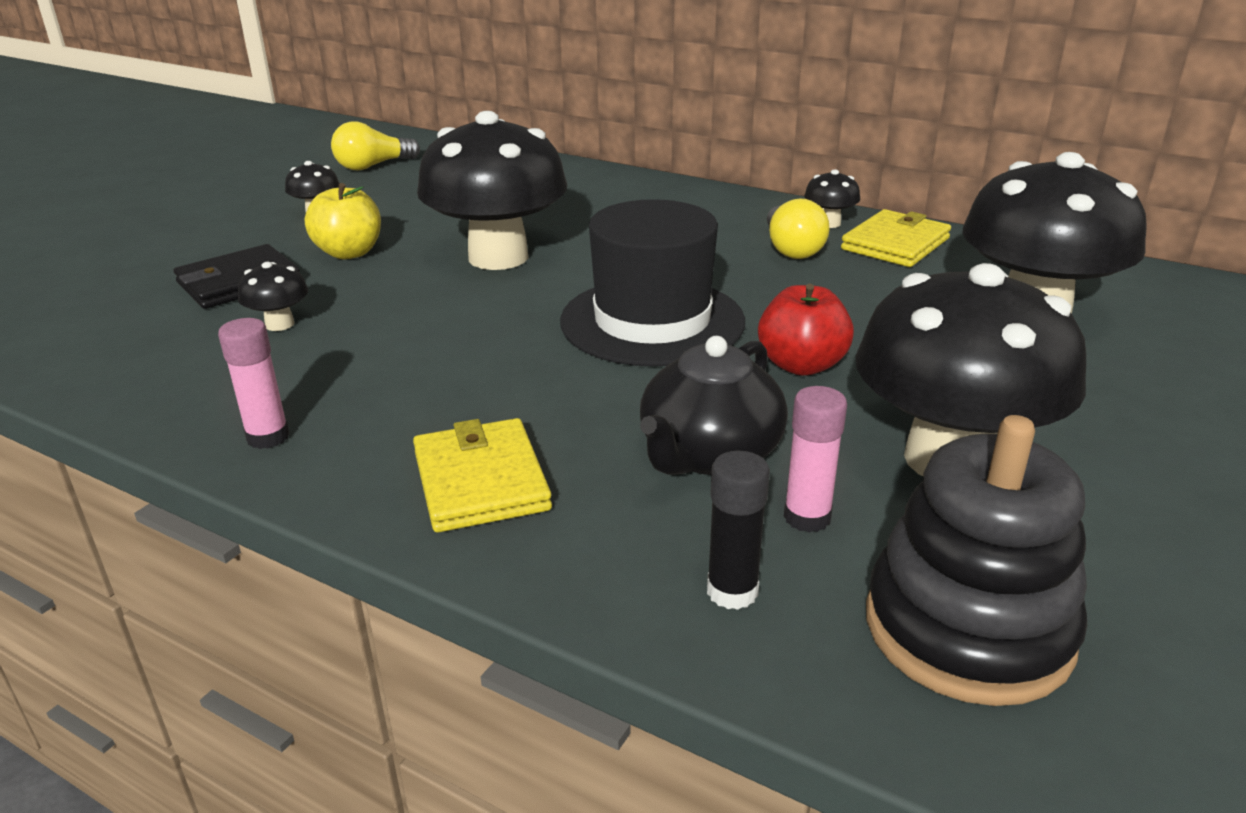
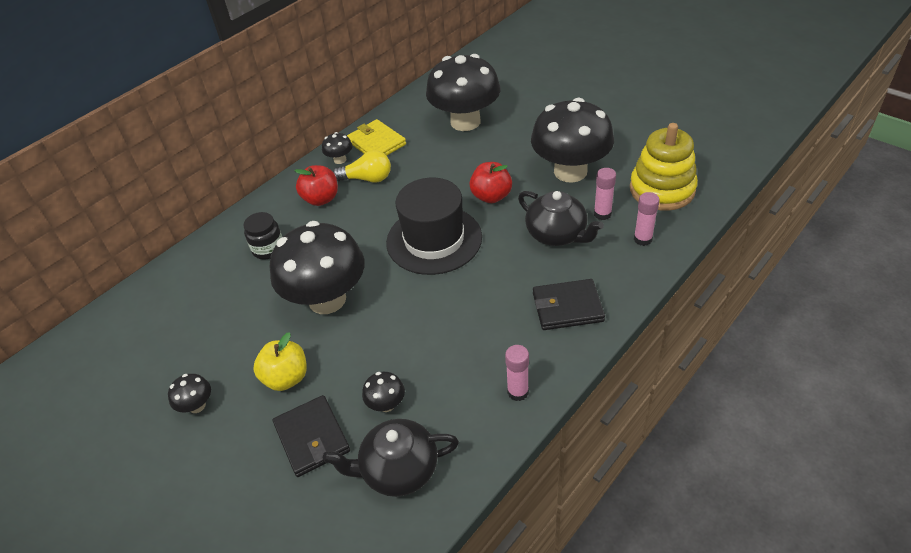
camera: 75 degrees left, 15 degrees up
yellow light bulb [331,121,420,171] -> none
yellow wallet [413,418,552,532] -> black wallet [533,279,605,330]
black glue stick [707,451,770,610] -> pink glue stick [634,192,660,246]
black stacking toy [866,415,1087,706] -> yellow stacking toy [630,123,698,211]
none -> black jar [244,212,282,259]
none -> red apple [294,165,338,206]
none -> black teapot [323,419,459,497]

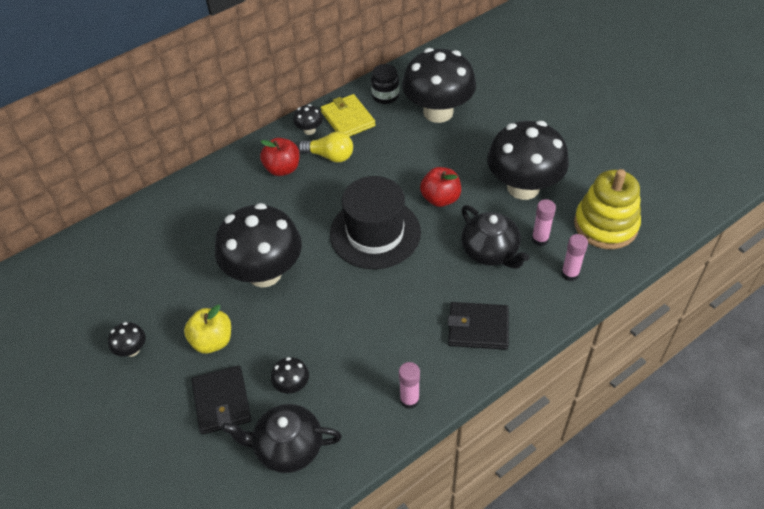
camera: 10 degrees right, 5 degrees up
black jar [244,212,282,259] -> black jar moved to [371,64,399,104]

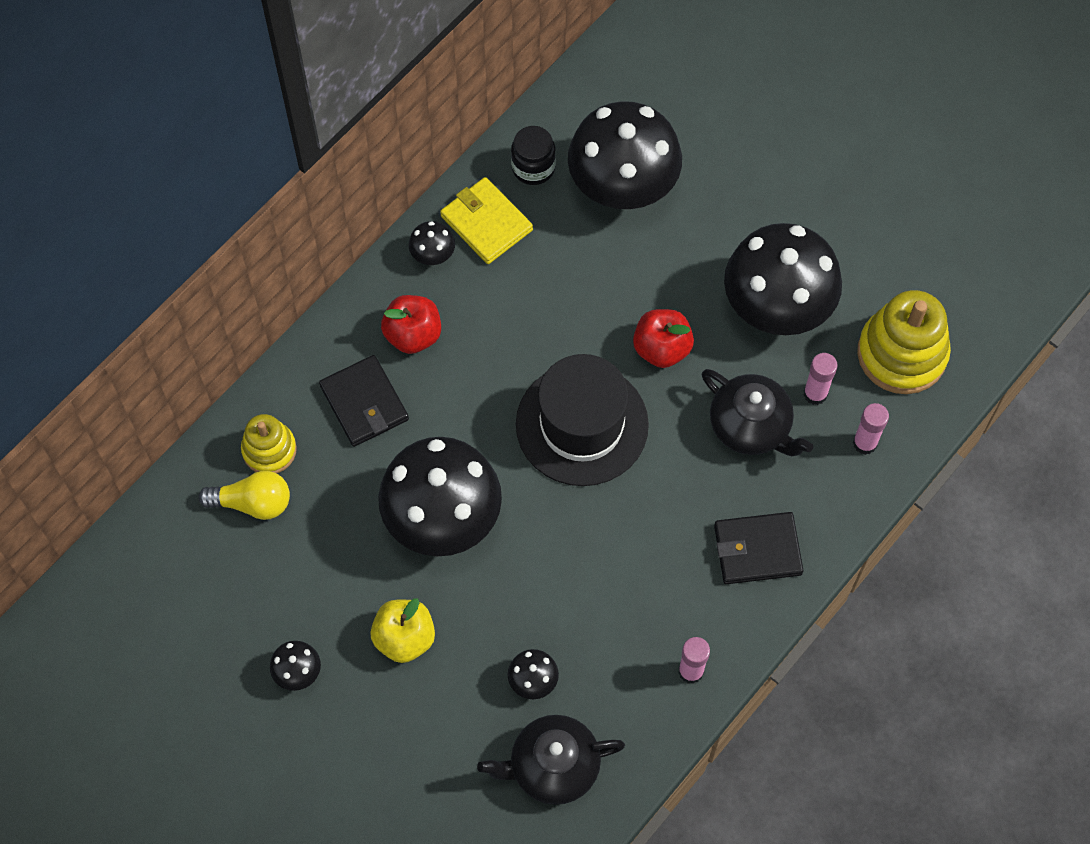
camera: 15 degrees left, 15 degrees up
black wallet [192,366,251,435] -> black wallet moved to [319,355,409,447]
yellow light bulb [298,132,353,162] -> yellow light bulb moved to [198,471,290,520]
none -> yellow stacking toy [241,414,297,473]

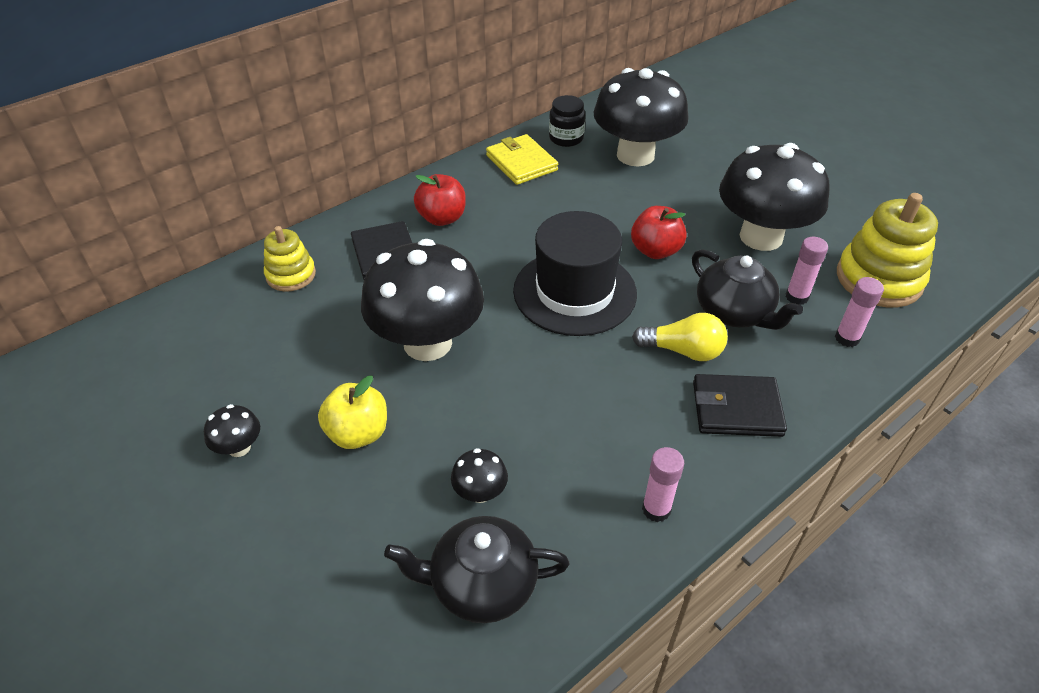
camera: 10 degrees right, 20 degrees down
yellow light bulb [198,471,290,520] -> yellow light bulb moved to [632,313,728,361]
black mushroom [408,221,455,265] -> none

